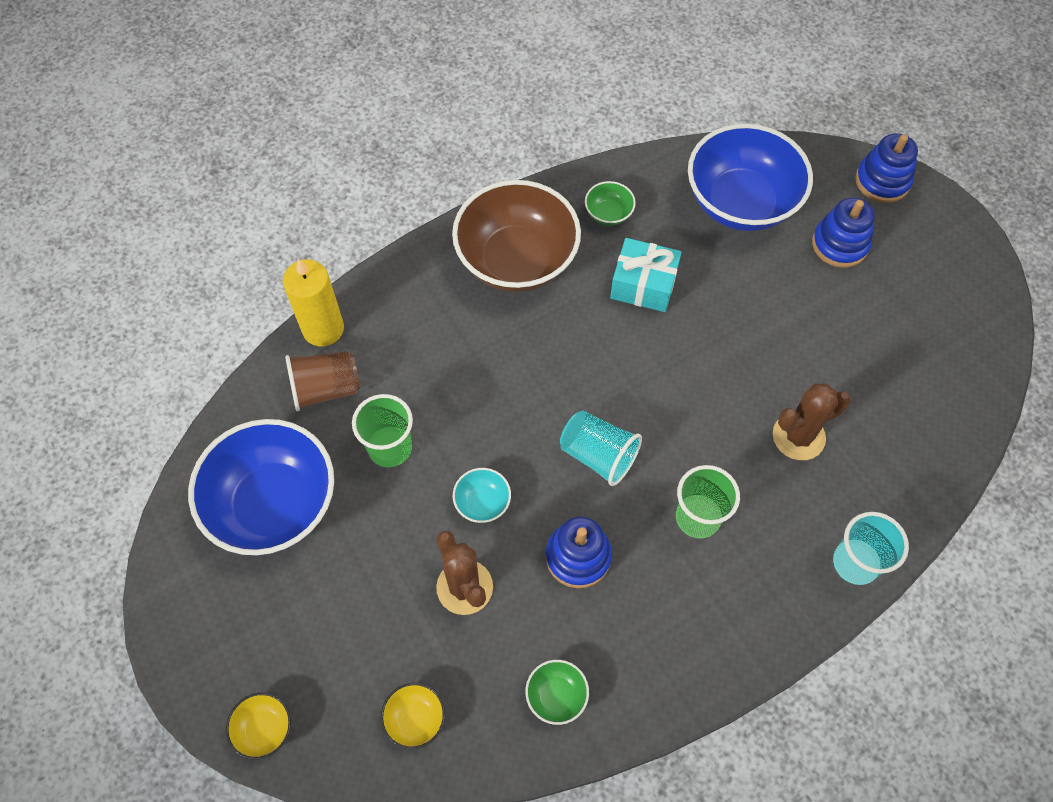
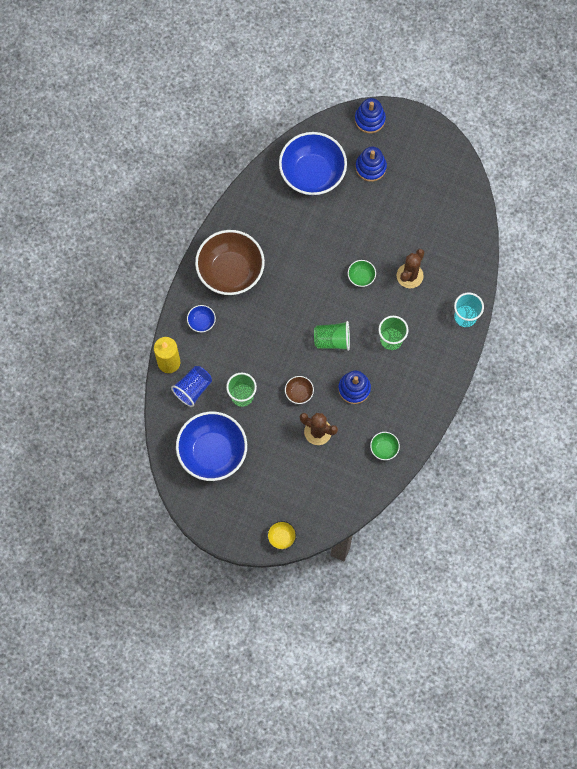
camera: 35 degrees left, 10 degrees up
brown cup [285,351,360,411] -> blue cup [171,366,212,407]
yellow bowl [381,683,445,749] -> none
turquoise bowl [453,468,511,523] -> brown bowl [285,376,314,404]
turquoise cup [560,410,642,486] -> green cup [314,321,350,351]
green bowl [585,181,636,226] -> green bowl moved to [348,260,376,287]
turquoise gift [610,238,682,312] -> none
none -> blue bowl [187,305,216,332]

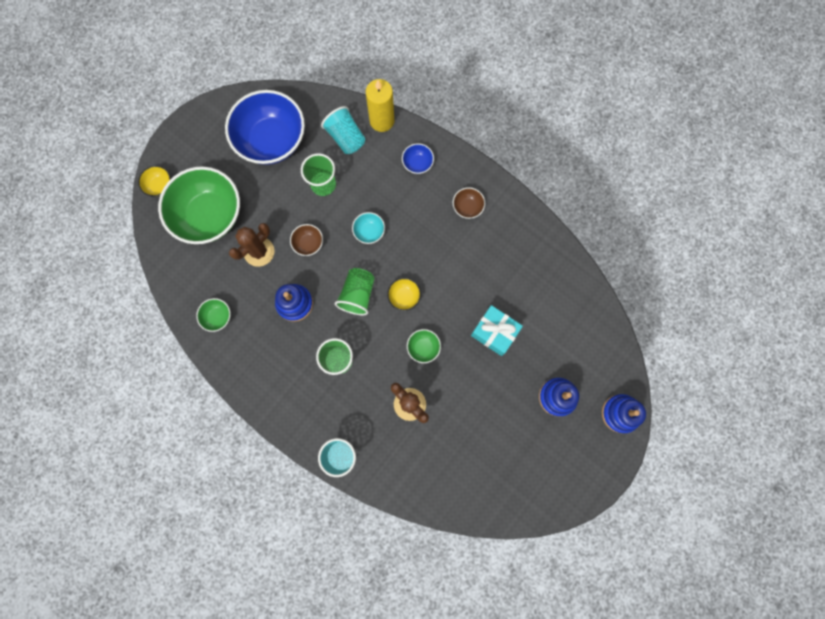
camera: 105 degrees right, 5 degrees up
blue cup [171,366,212,407] -> turquoise cup [321,106,365,154]
brown bowl [195,230,265,295] -> brown bowl [453,187,485,219], size x0.42
blue bowl [279,132,347,195] -> none
none -> green bowl [158,167,240,244]
none -> turquoise bowl [352,212,385,244]
none -> yellow bowl [387,278,421,311]
none -> turquoise gift [471,305,523,356]

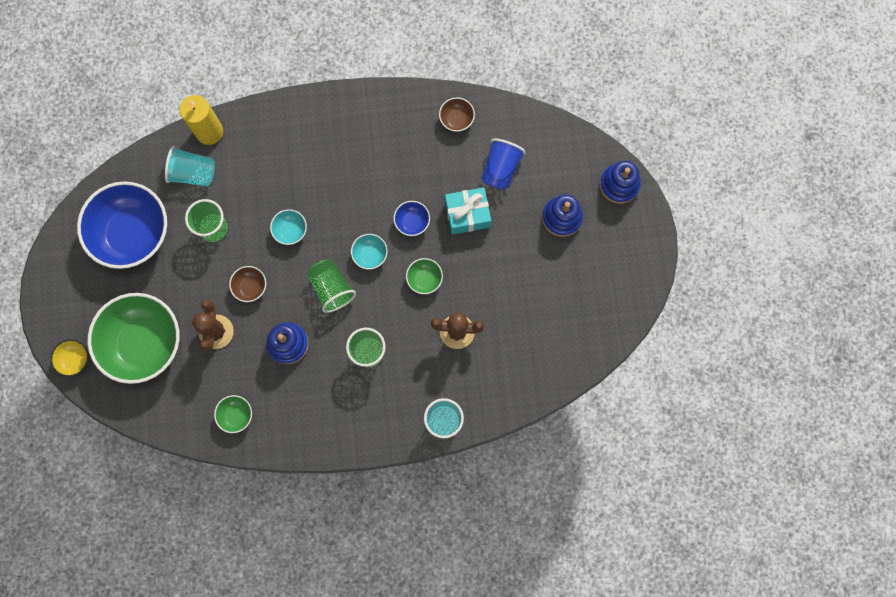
camera: 45 degrees left, 0 degrees up
yellow bowl [387,278,421,311] -> turquoise bowl [351,234,388,270]
blue bowl [402,143,434,174] -> blue bowl moved to [394,201,430,236]
brown bowl [453,187,485,219] -> brown bowl moved to [439,97,475,132]
none -> blue cup [481,138,526,190]

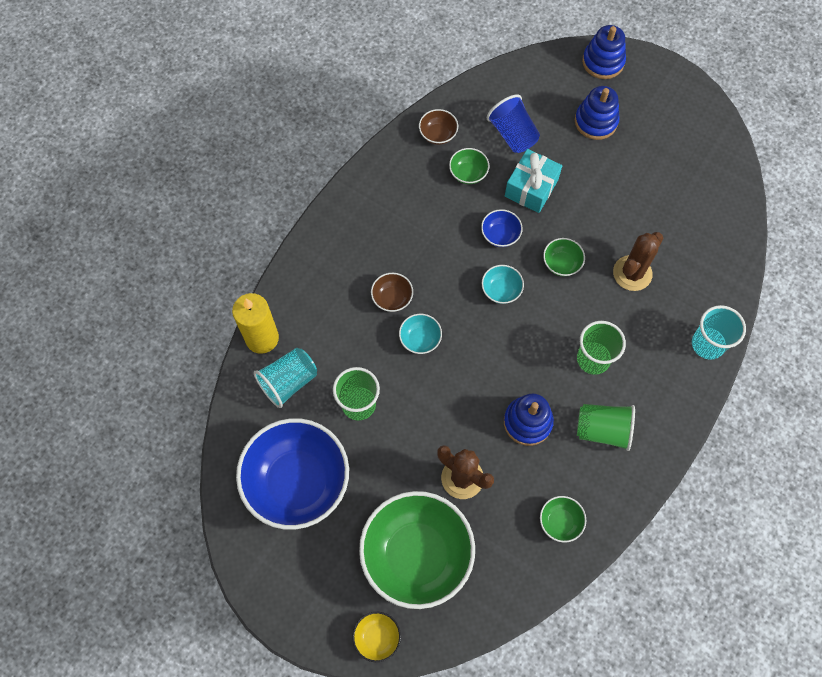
camera: 50 degrees left, 10 degrees down
brown bowl [229,266,266,302] -> brown bowl moved to [371,273,413,312]
green cup [307,260,356,313] -> green cup moved to [577,404,635,451]
none -> green bowl [449,148,489,184]

